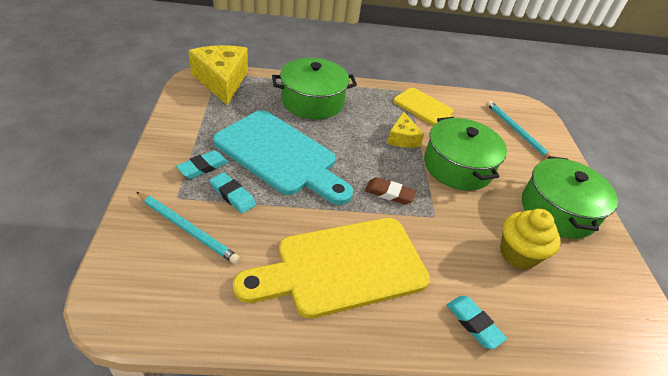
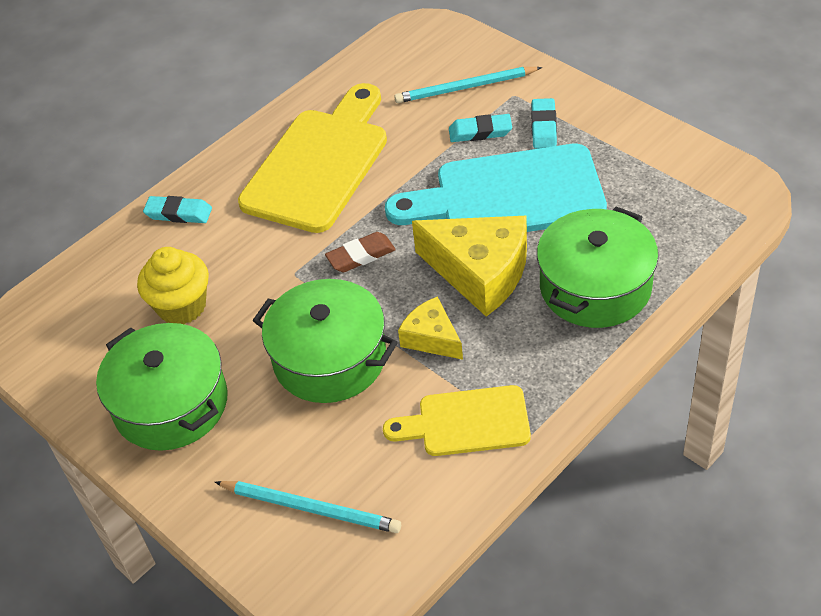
camera: 145 degrees right, 5 degrees up
yellow cheese [189,45,248,106] -> yellow cheese moved to [412,216,527,317]

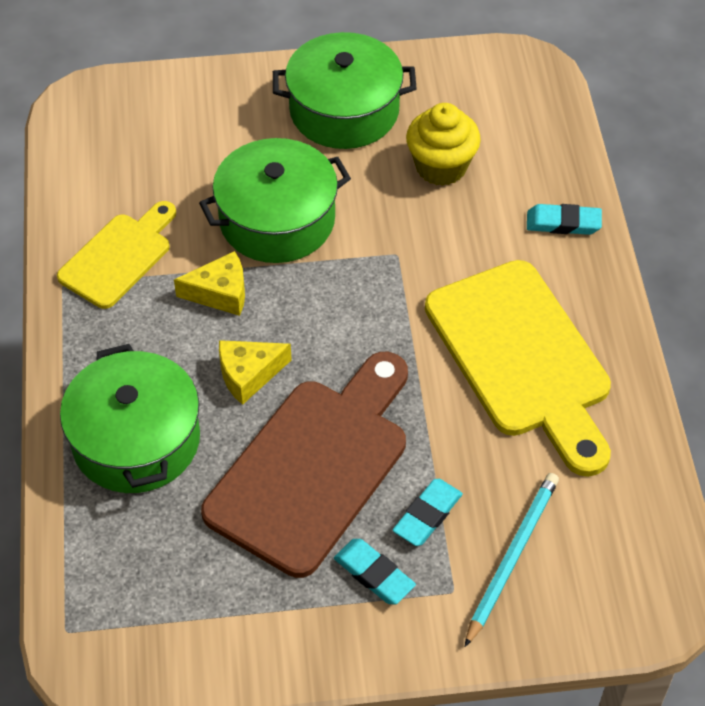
camera: 125 degrees right, 5 degrees up
turquoise eraser [143,196,212,223] -> turquoise eraser turned 45 degrees clockwise [527,204,602,235]
turquoise pencil [215,481,401,533] -> none
brown eraser [325,232,396,272] -> none
turquoise cutting board [385,144,607,232] -> brown cutting board [201,352,408,578]
yellow cheese [412,216,527,317] -> yellow cheese [219,340,292,405], size x0.55

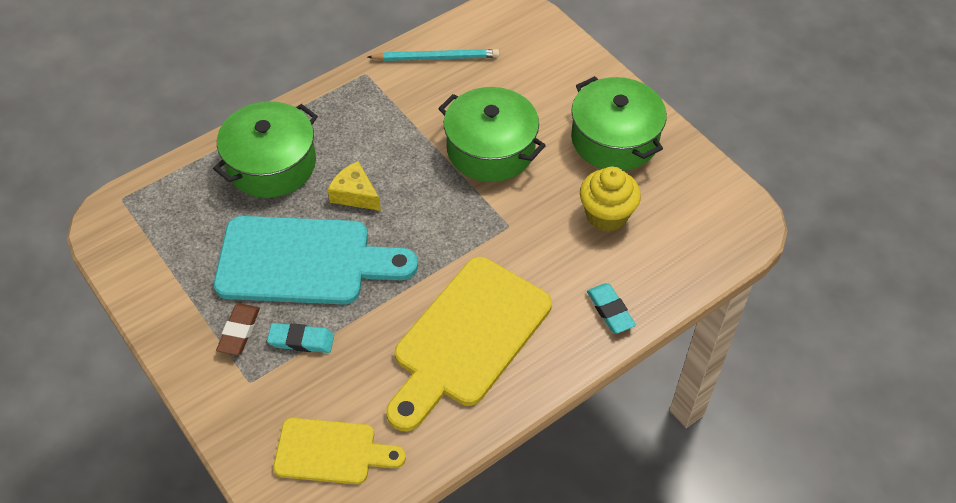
camera: 60 degrees right, 0 degrees up
yellow cutting board [57,201,176,309] -> yellow cutting board moved to [273,418,406,484]
yellow cheese [174,251,245,316] -> none
brown cutting board [201,352,408,578] -> turquoise cutting board [214,216,418,305]
turquoise eraser [334,539,416,605] -> brown eraser [216,304,260,355]
turquoise pencil [465,473,559,647] -> turquoise pencil moved to [368,49,499,61]

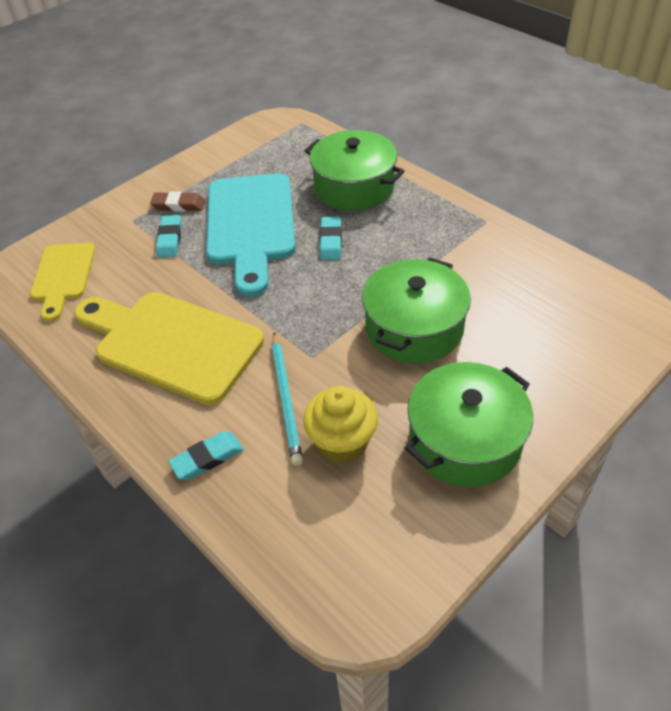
camera: 85 degrees right, 5 degrees down
yellow cheese [328,161,381,211] -> turquoise eraser [320,217,342,260]
turquoise pencil [368,49,499,61] -> turquoise pencil moved to [272,332,303,466]

